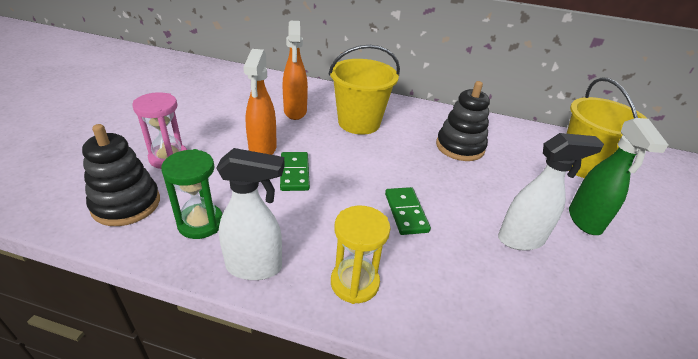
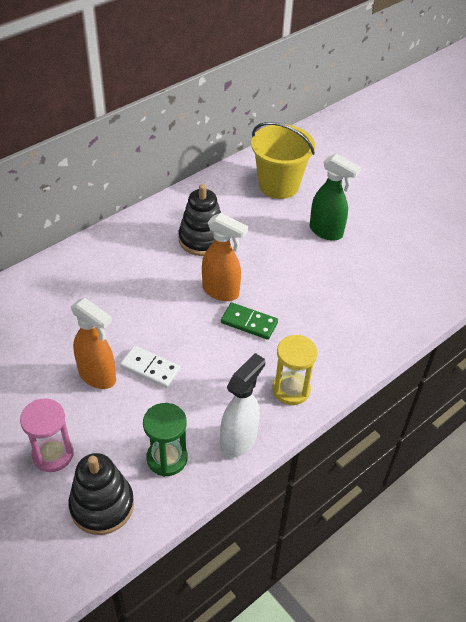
camera: 55 degrees left, 10 degrees up
green domino [280,152,310,191] -> white domino [120,346,181,388]
orange spray bottle [283,21,308,120] -> orange spray bottle moved to [202,213,248,301]
yellow bucket [329,45,400,135] -> none
white spray bottle [498,133,604,250] -> none

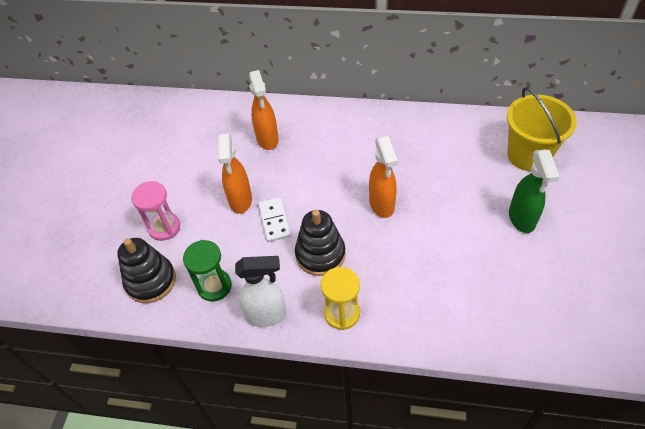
camera: 55 degrees right, 5 degrees up
black stacking toy [178,184,221,256] -> black stacking toy moved to [295,210,346,276]
green domino [221,302,278,340] -> none
none -> orange spray bottle [249,70,279,150]

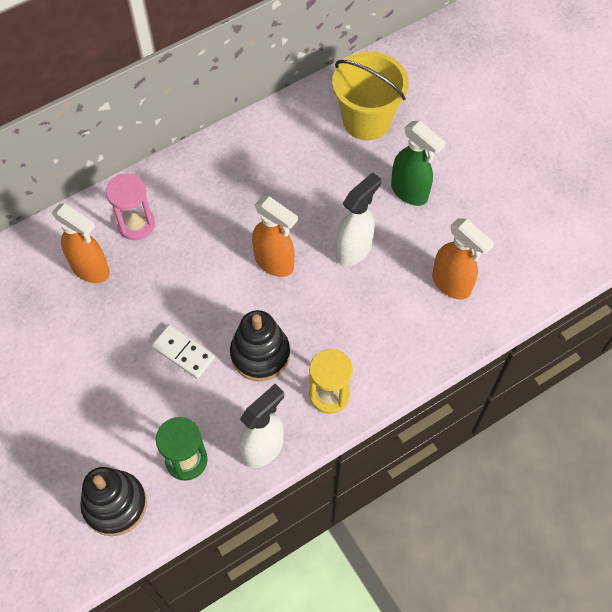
camera: 45 degrees left, 10 degrees up
pink hourglass [131,181,180,241] -> pink hourglass moved to [106,173,155,240]
orange spray bottle [218,133,252,214] -> orange spray bottle moved to [432,218,494,300]
none -> white spray bottle [336,172,381,266]

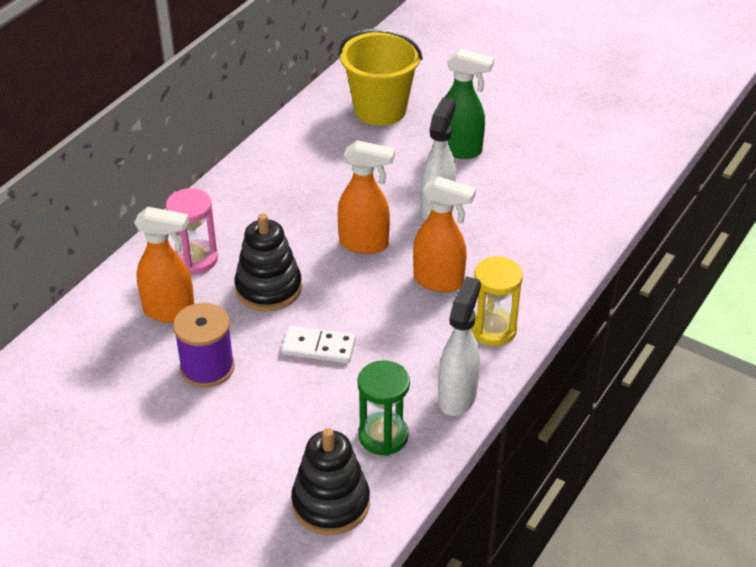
camera: 25 degrees left, 20 degrees down
black stacking toy [230,310,290,381] -> black stacking toy moved to [234,213,302,312]
orange spray bottle [432,218,494,300] -> orange spray bottle moved to [413,176,476,292]
none -> purple spool [173,303,235,388]

